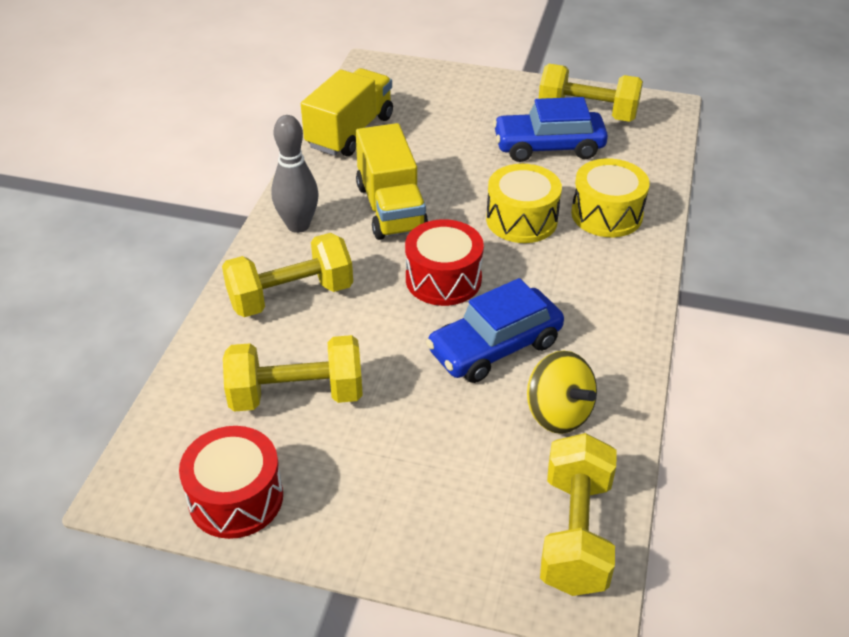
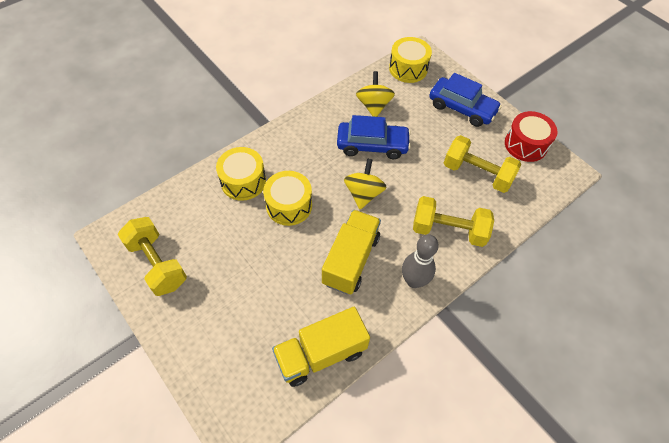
camera: 145 degrees left, 15 degrees up
red drum [405,219,484,306] -> yellow spinning top [344,159,387,209]
blue car [493,97,608,162] -> blue car moved to [429,73,502,127]
yellow dumbbell [540,433,617,596] -> yellow drum [389,37,432,83]

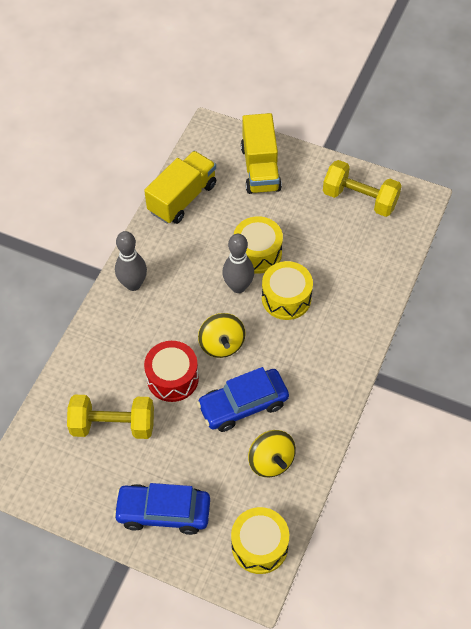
camera: 155 degrees right, 0 degrees up
yellow drum [216,147,266,201] -> yellow drum moved to [234,216,283,274]
yellow truck [322,210,381,295] -> yellow truck moved to [241,113,282,194]
yellow dumbbell [413,196,494,247] -> none
red drum [505,111,558,162] -> red drum moved to [144,341,199,402]
none -> grey bowling pin [222,234,254,293]

